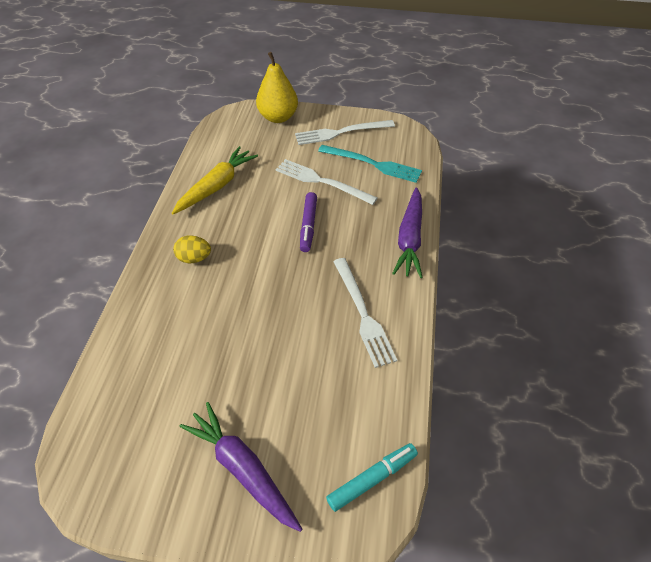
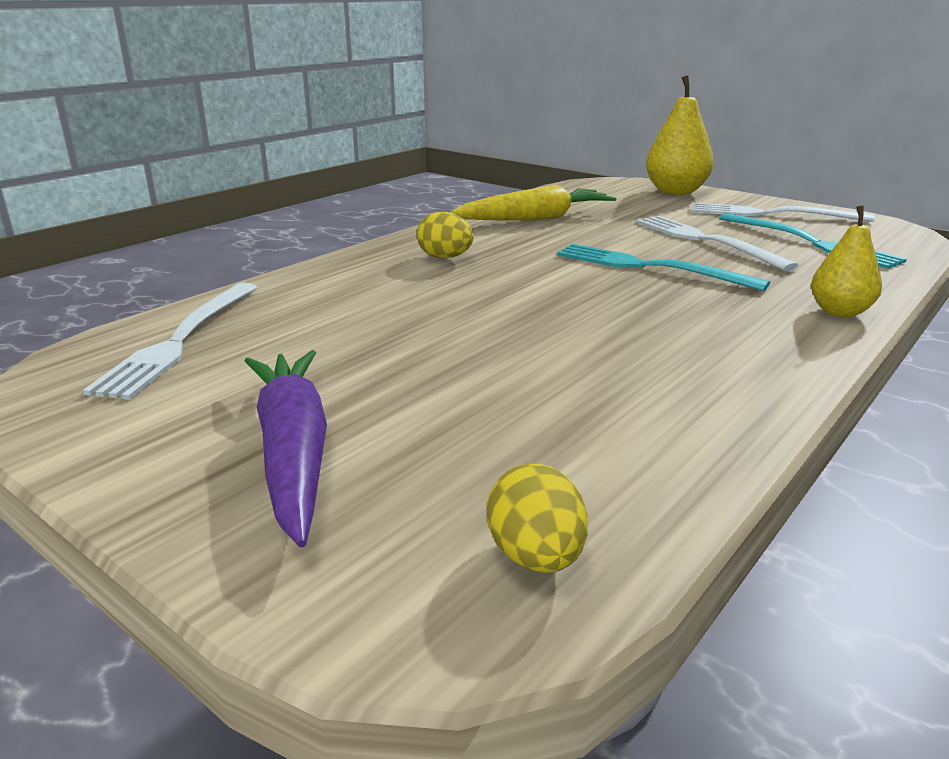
camera: 30 degrees right, 25 degrees down
purple marker [300,192,317,252] -> turquoise fork [557,244,770,291]
turquoise marker [326,443,418,512] -> yellow egg [487,464,588,573]
white fork [333,258,397,368] -> white fork moved to [82,283,258,400]
purple carrot [392,187,423,278] -> yellow pear [811,206,882,317]

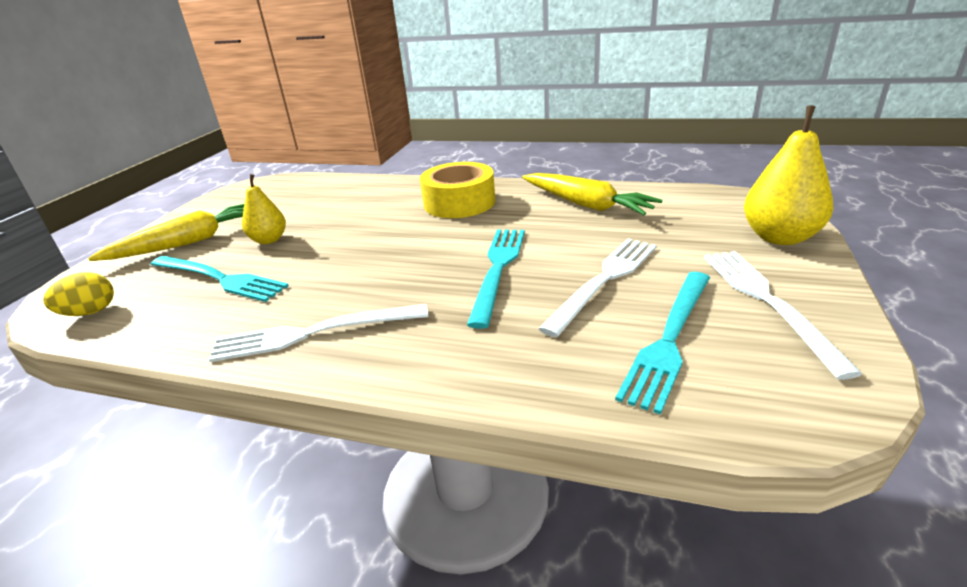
camera: 70 degrees right, 5 degrees up
white fork [82,283,258,400] -> white fork moved to [208,304,428,362]
purple carrot [244,350,327,547] -> yellow carrot [88,204,244,261]
yellow egg [417,212,474,258] -> yellow tape [420,162,495,218]
yellow pear [811,206,882,317] -> yellow pear moved to [242,174,286,244]
none -> turquoise fork [150,256,289,302]

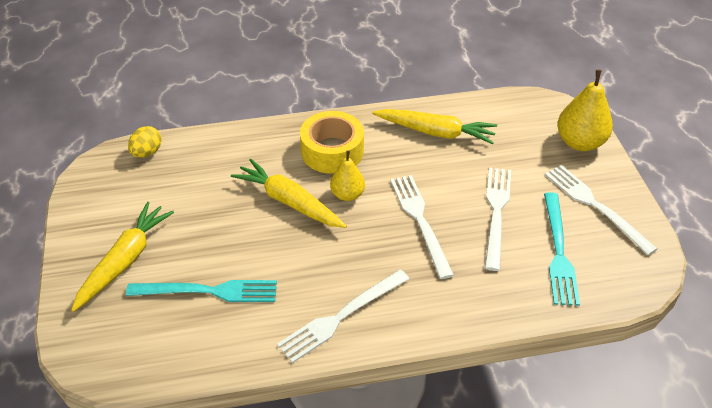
camera: 30 degrees left, 15 degrees up
yellow egg [43,272,114,316] -> yellow egg moved to [128,126,162,158]
yellow pear [242,174,286,244] -> yellow pear moved to [330,150,365,201]
turquoise fork [467,229,525,329] -> white fork [390,175,454,279]
none -> yellow carrot [231,159,347,228]

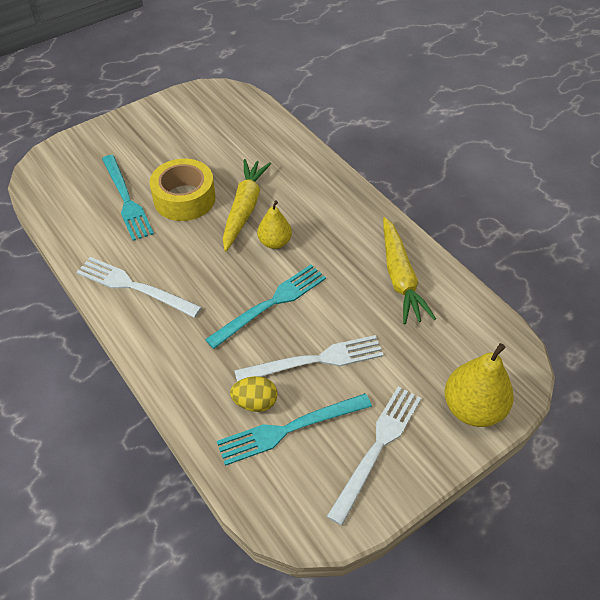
camera: 65 degrees right, 5 degrees up
yellow carrot [71,202,174,312] -> none
yellow egg [128,126,162,158] -> yellow egg moved to [230,376,277,412]
yellow tape [300,111,364,174] -> yellow tape moved to [150,159,216,221]
white fork [390,175,454,279] -> turquoise fork [205,264,326,349]

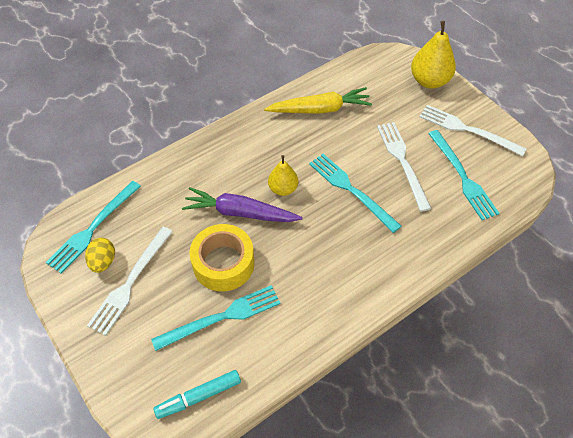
camera: 90 degrees left, 5 degrees up
white fork [76,257,202,318] -> white fork moved to [87,227,173,336]
yellow carrot [223,159,271,251] -> purple carrot [182,187,303,222]
yellow egg [230,376,277,412] -> yellow egg moved to [85,238,115,273]
none -> turquoise fork [46,181,141,274]
none -> turquoise marker [153,370,241,419]

